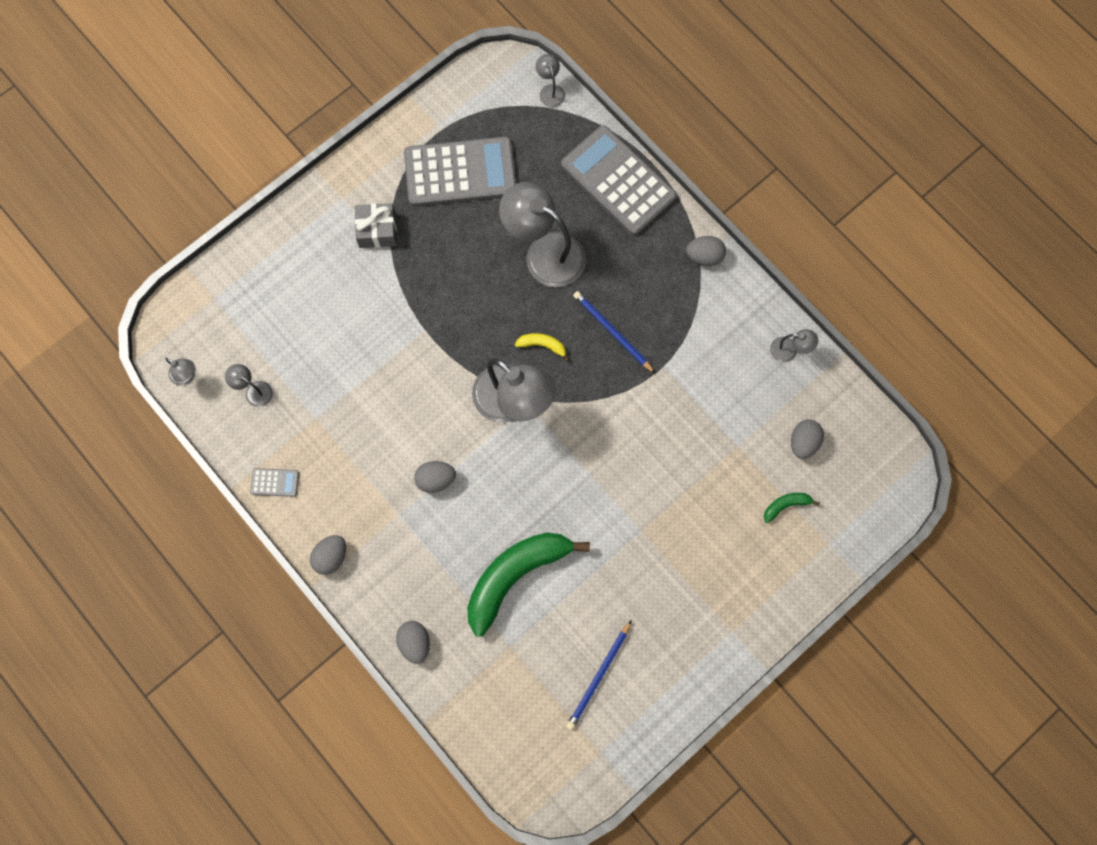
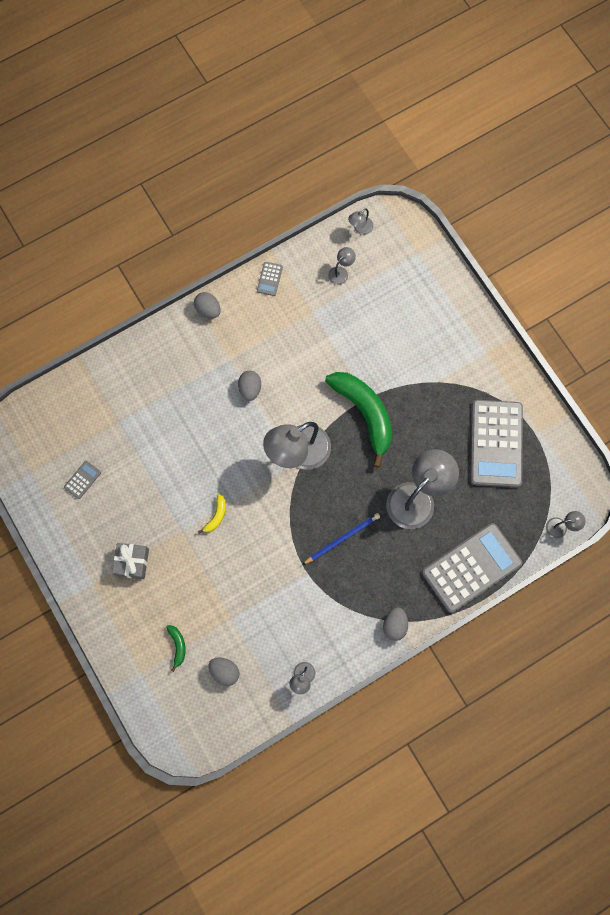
camera: 100 degrees right, 0 degrees up
grey gift [355,203,397,248] -> grey gift moved to [112,543,149,579]
grey egg [396,621,430,664] -> none
green banana [467,533,590,637] -> green banana moved to [325,372,392,468]
yellow banana [515,333,569,362] -> yellow banana moved to [198,494,226,534]
blue pencil [566,620,632,730] -> grey calculator [64,461,101,499]

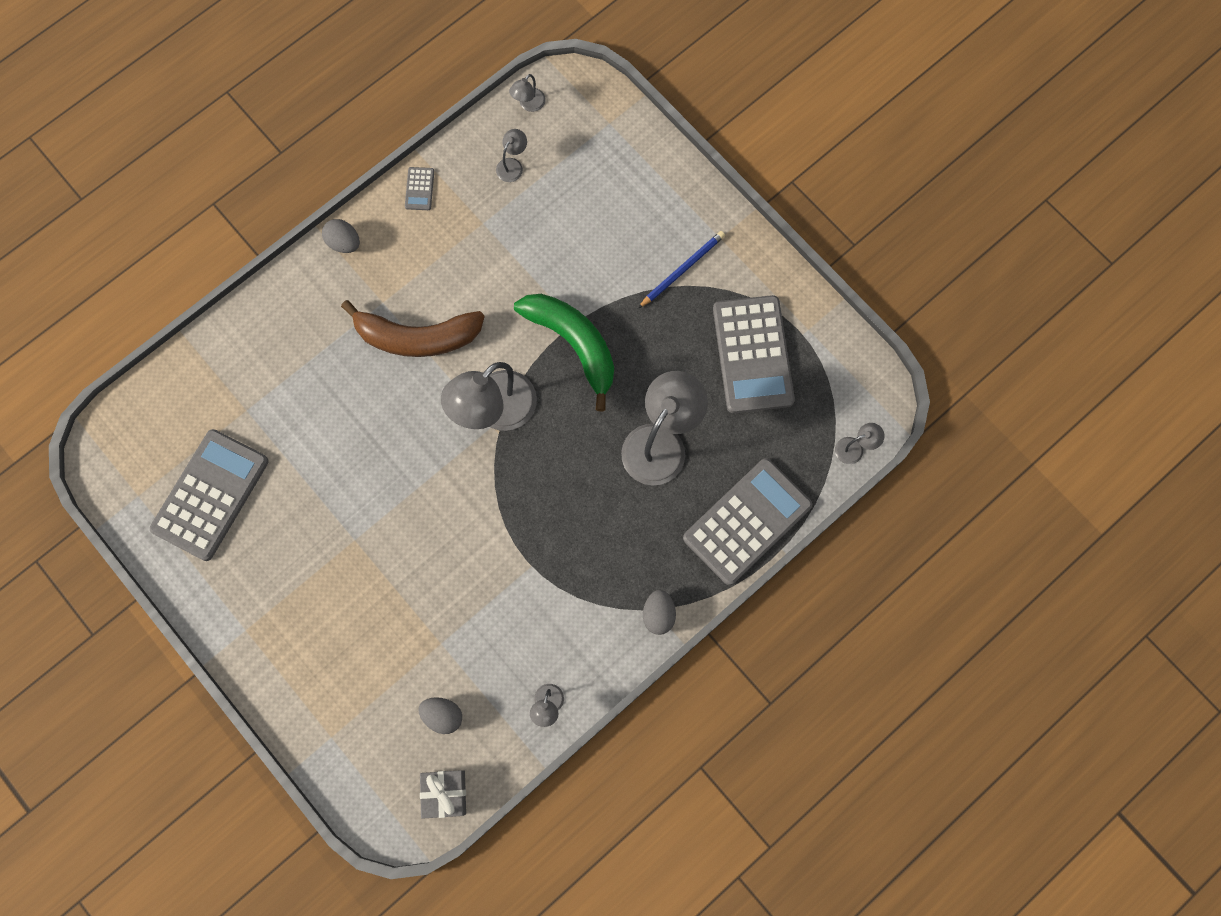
camera: 10 degrees left, 0 degrees up
grey calculator [64,461,101,499] -> grey calculator [150,429,269,561], size x2.49
grey gift [112,543,149,579] -> grey gift moved to [420,770,466,819]
green banana [166,625,186,672] -> none
yellow banana [198,494,226,534] -> none
grey egg [238,371,261,401] -> brown banana [341,300,485,357]
blue pencil [302,513,380,565] -> blue pencil moved to [638,231,725,308]

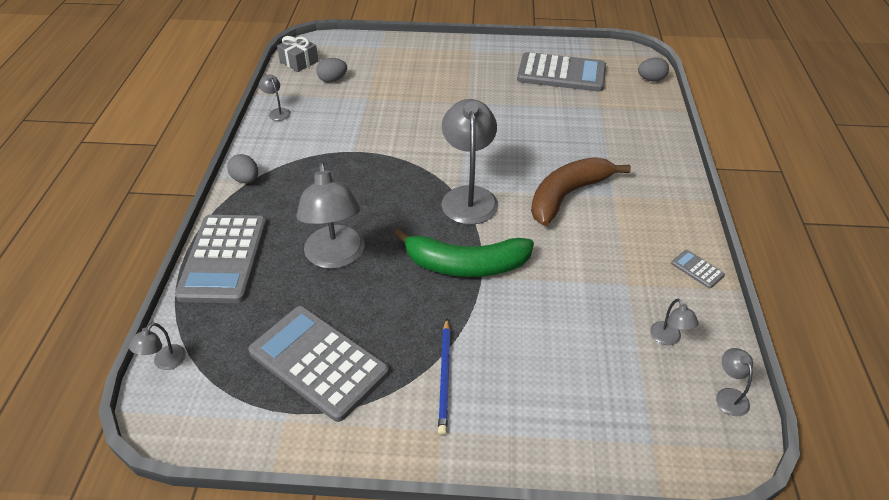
camera: 135 degrees right, 30 degrees down
grey calculator [150,429,269,561] -> grey calculator turned 60 degrees counterclockwise [517,52,606,92]
grey egg [322,219,360,253] -> grey egg moved to [638,57,669,81]

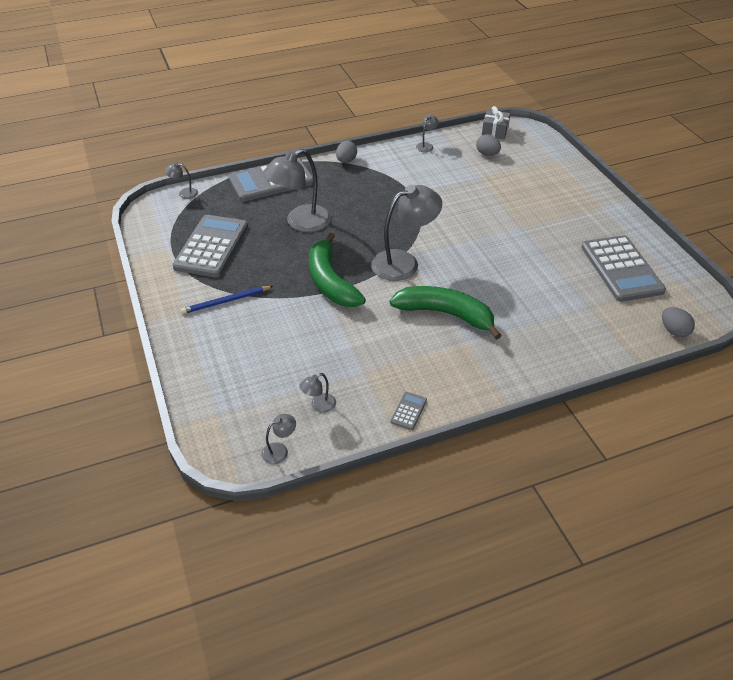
camera: 65 degrees right, 0 degrees up
brown banana [531,157,631,226] -> green banana [390,286,502,340]

